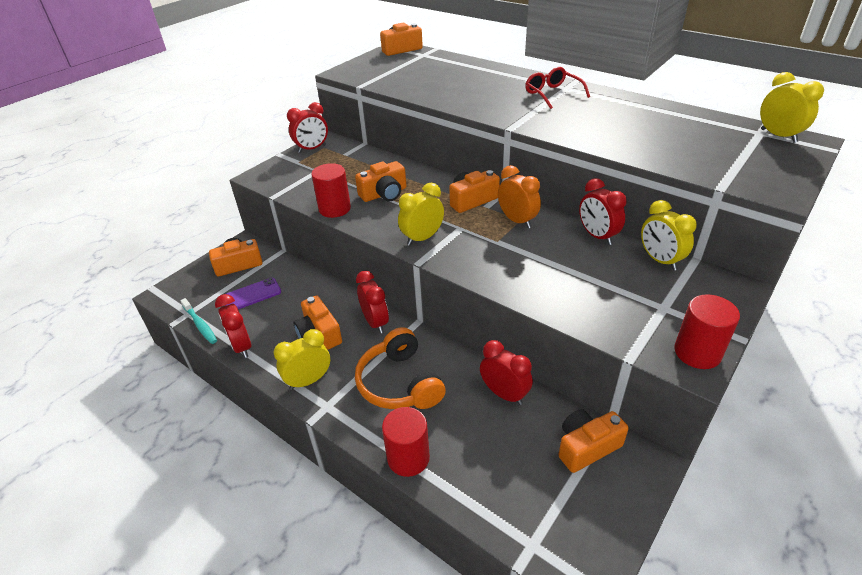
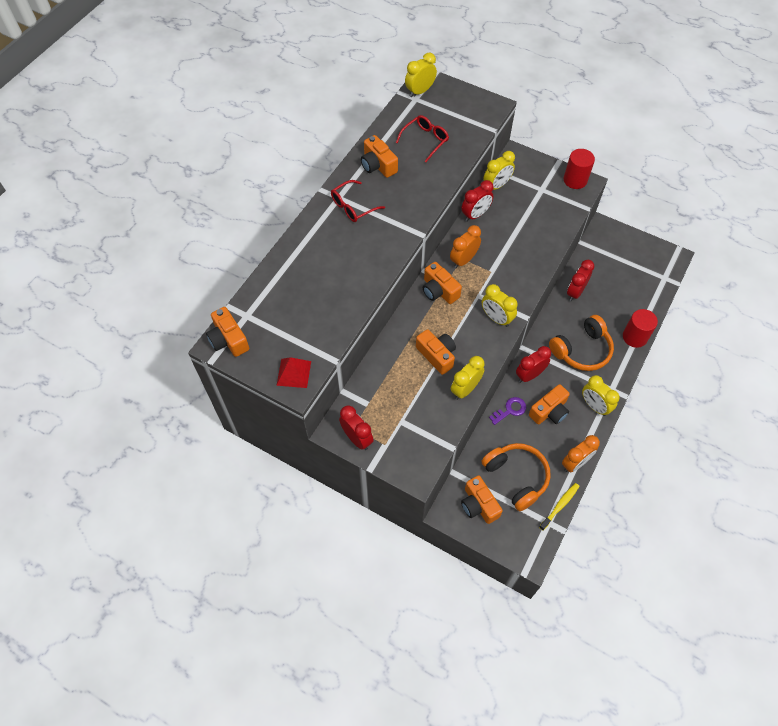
camera: 100 degrees left, 20 degrees up
turquoise toothbrush [180,298,217,344] -> yellow toothbrush [539,483,580,531]
red clock [215,294,251,358] -> orange clock [562,435,600,472]
purple phone [225,278,281,309] -> orange headphones [481,443,551,511]
red cylinder [311,163,351,218] -> yellow clock [451,356,485,400]
orange camera [558,409,629,473] -> orange camera moved to [361,135,398,178]
none -> red pyramid [276,357,311,388]
none -> red glasses [396,115,449,162]
none -> purple key [489,397,526,425]

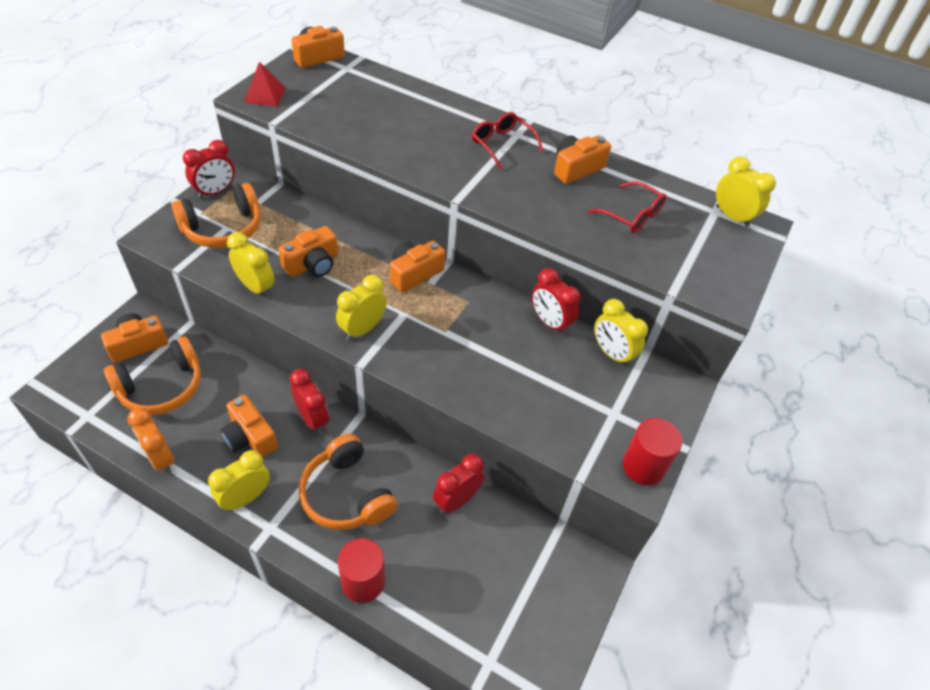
camera: 85 degrees right, 10 degrees down
orange clock [450,225,481,268] -> none
purple key [489,397,526,425] -> none
yellow toothbrush [539,483,580,531] -> none
red clock [567,260,594,301] -> red clock turned 75 degrees counterclockwise [433,453,484,514]
none -> orange headphones [171,183,261,248]

